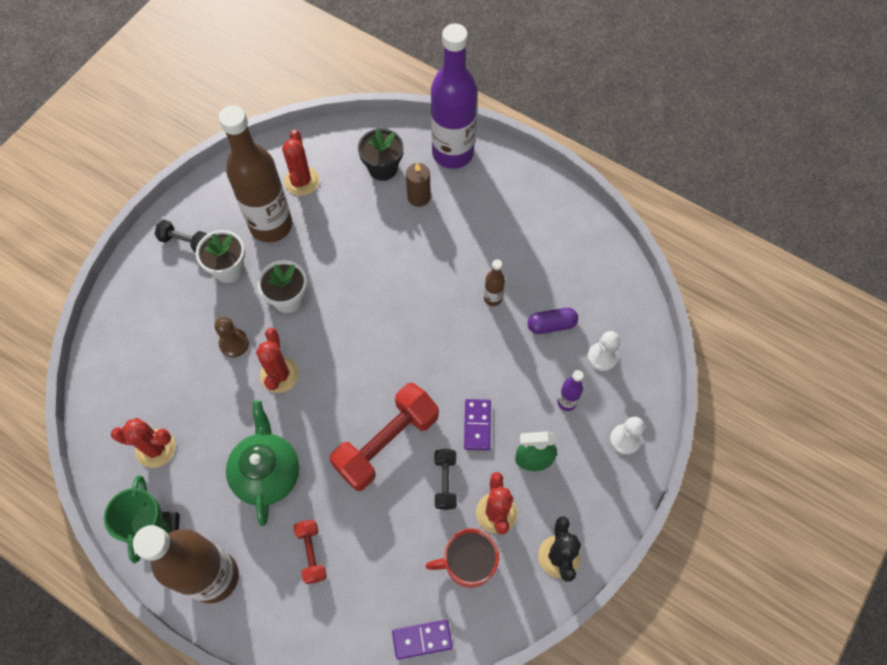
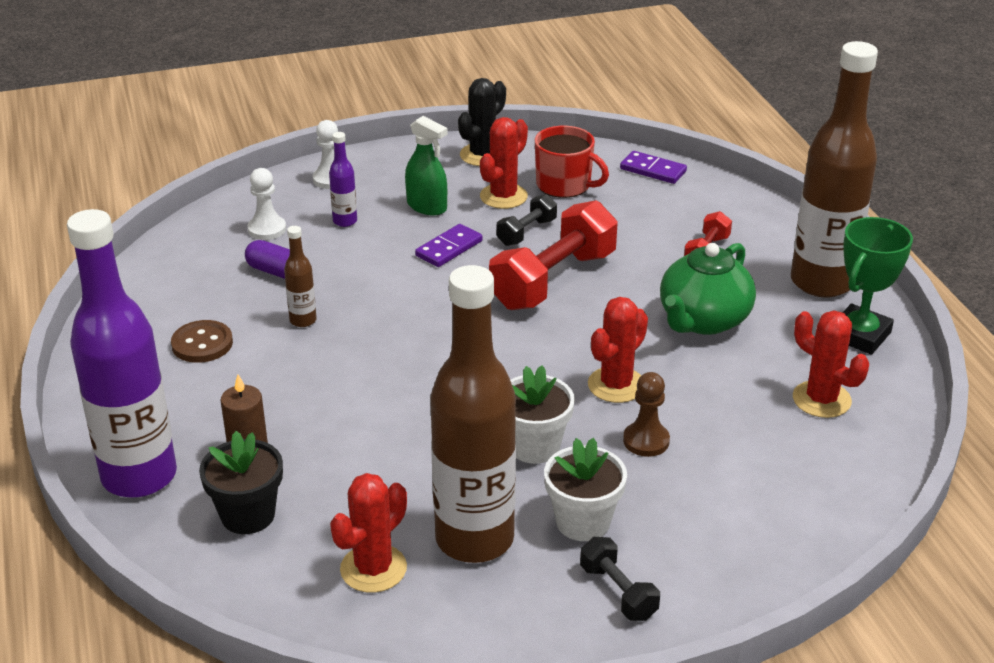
camera: 140 degrees left, 30 degrees down
red dumbbell [329,383,439,491] -> red dumbbell turned 45 degrees counterclockwise [489,200,618,310]
none -> brown button [171,320,233,363]

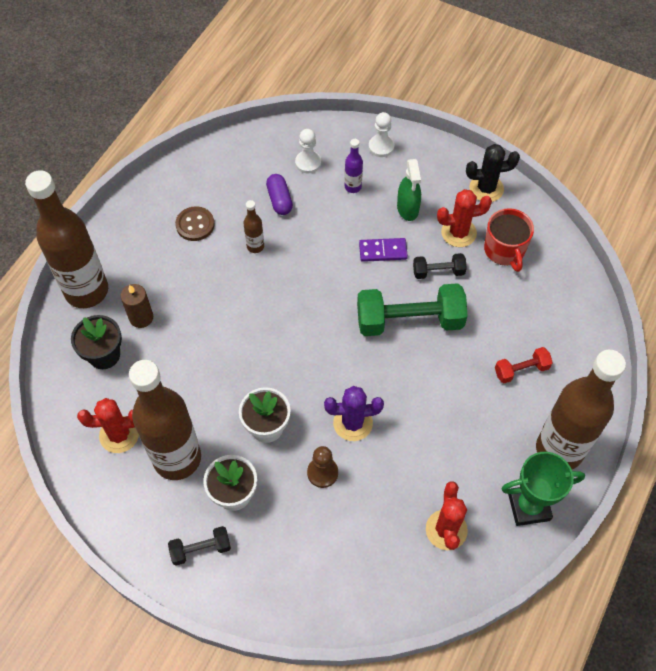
camera: 45 degrees right, 25 degrees up
purple bottle [67,209,177,498] -> brown bottle [25,170,108,308]
red dumbbell [489,200,618,310] -> green dumbbell [357,283,467,336]
black dumbbell [580,537,660,621] -> black dumbbell turned 60 degrees clockwise [168,526,231,566]
red cactus [588,297,648,403] -> purple cactus [324,386,384,441]
purple domino [620,151,687,184] -> none
green teapot [660,243,756,335] -> none

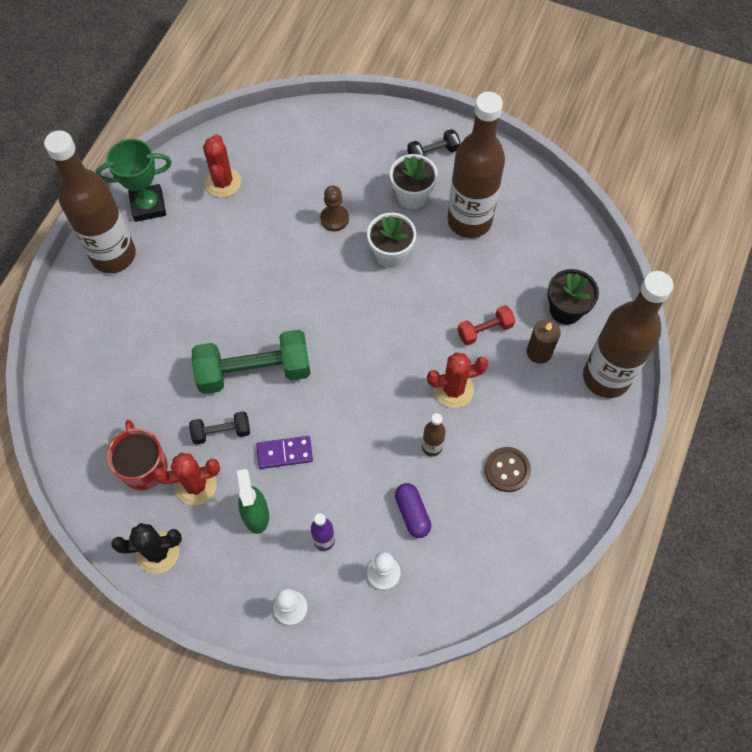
camera: 175 degrees right, 5 degrees up
red cactus [77,398,139,453] -> red cactus moved to [427,352,489,408]
purple cactus [324,386,384,441] -> none
red dumbbell [495,347,553,383] -> red dumbbell moved to [458,305,515,345]

